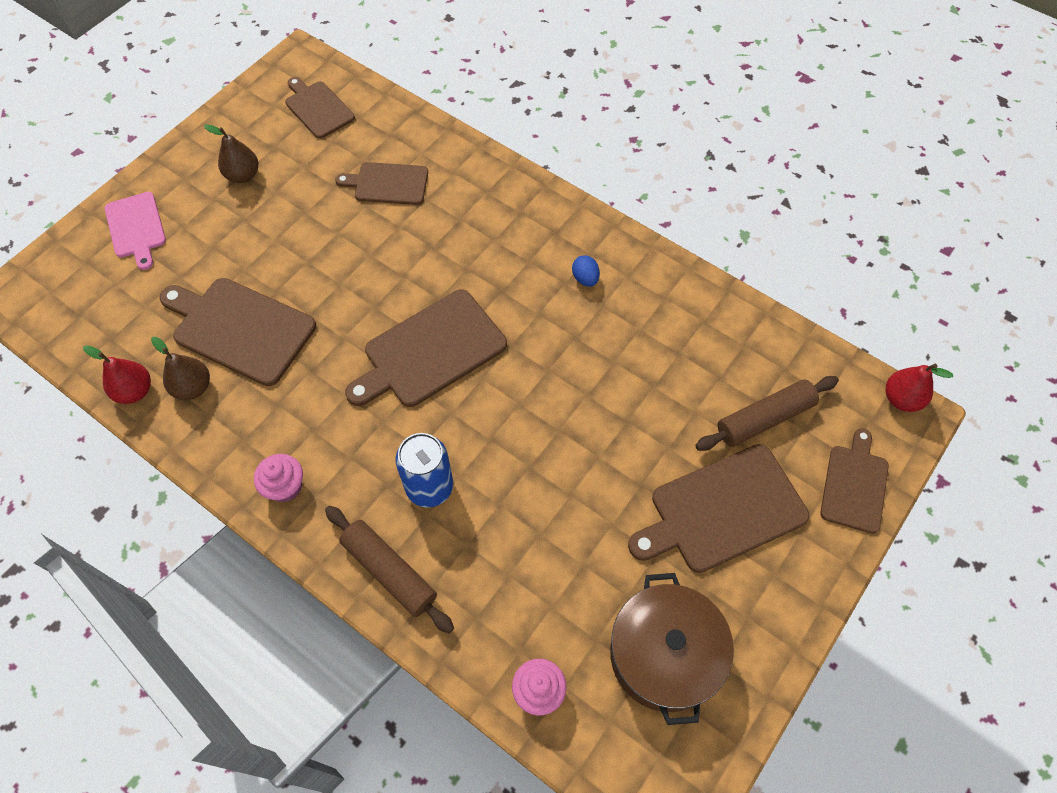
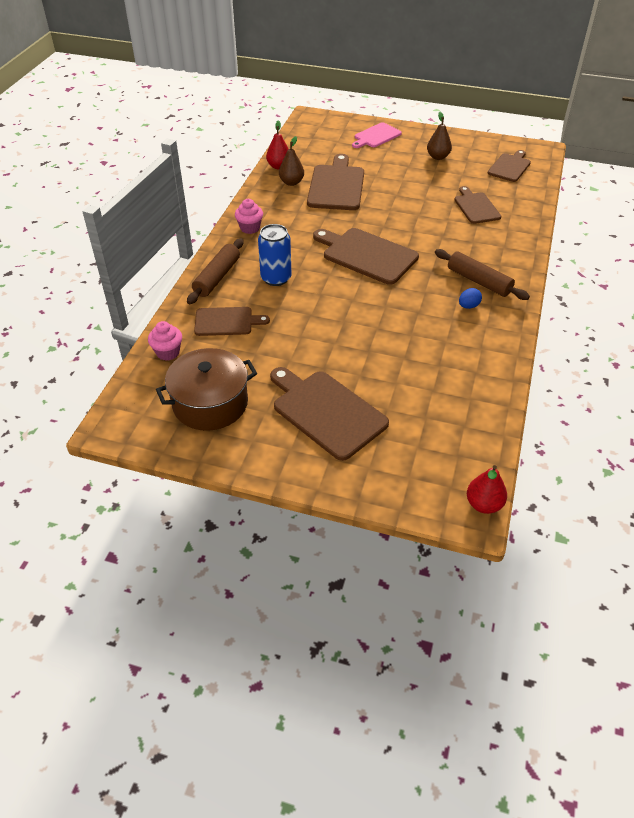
camera: 70 degrees right, 15 degrees down
brown rolling pin [695,376,839,451] -> brown rolling pin moved to [435,249,530,300]
brown cutting board [820,428,889,534] -> brown cutting board moved to [194,307,270,336]

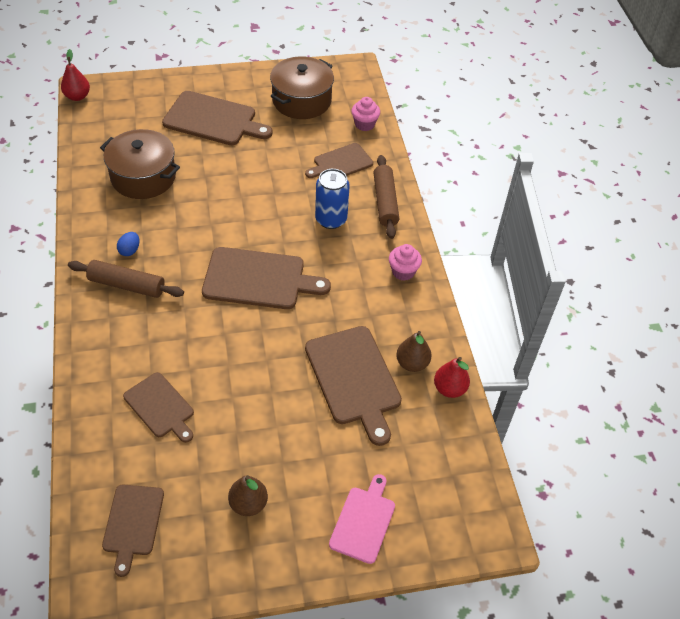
camera: 150 degrees right, 5 degrees up
none -> brown pot [100,129,180,199]

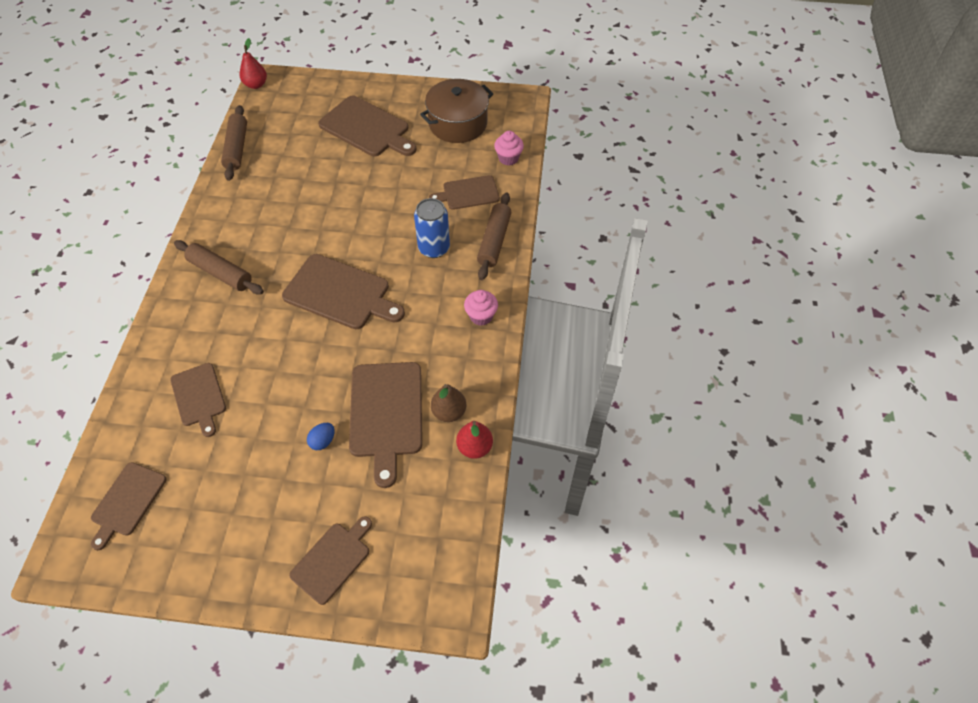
camera: 20 degrees right, 5 degrees up
brown pot [100,129,180,199] -> none
blue egg [117,232,139,256] -> blue egg moved to [307,423,335,450]
brown pear [228,475,268,516] -> none
pink cutting board [329,474,395,564] -> brown cutting board [289,516,372,605]
none -> brown rolling pin [221,105,247,181]

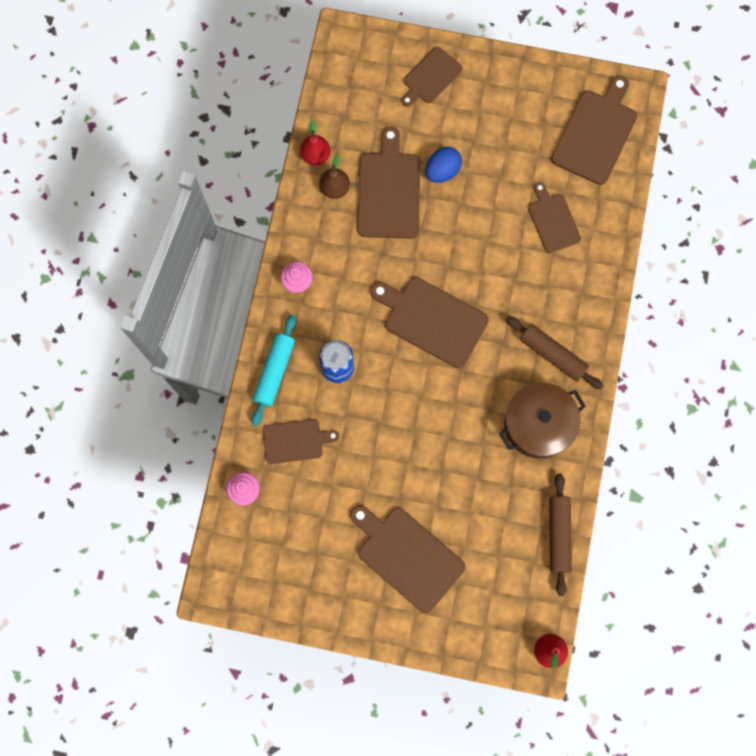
camera: 175 degrees left, 20 degrees up
brown cutting board [91,462,166,550] -> brown cutting board [551,76,637,185], size x1.62
blue egg [307,423,335,450] -> blue egg [425,147,462,183], size x1.60
brown pot [420,79,493,143] -> brown pot moved to [499,383,586,459]
brown rolling pin [477,193,511,280] -> turquoise rolling pin [252,315,296,426]

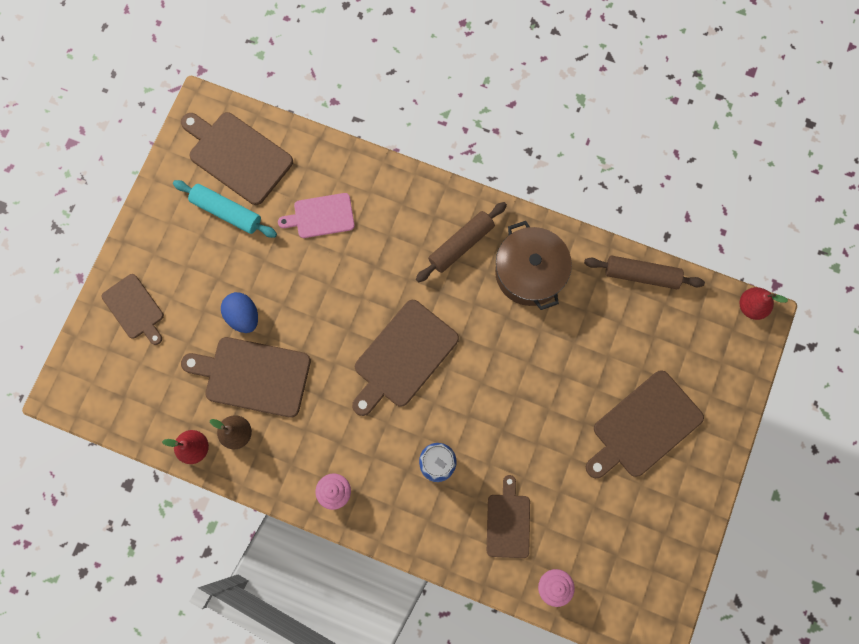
camera: 80 degrees left, 0 degrees up
turquoise rolling pin [252,315,296,426] -> turquoise rolling pin moved to [173,180,277,238]
brown cutting board [528,182,581,253] -> pink cutting board [278,193,355,238]

